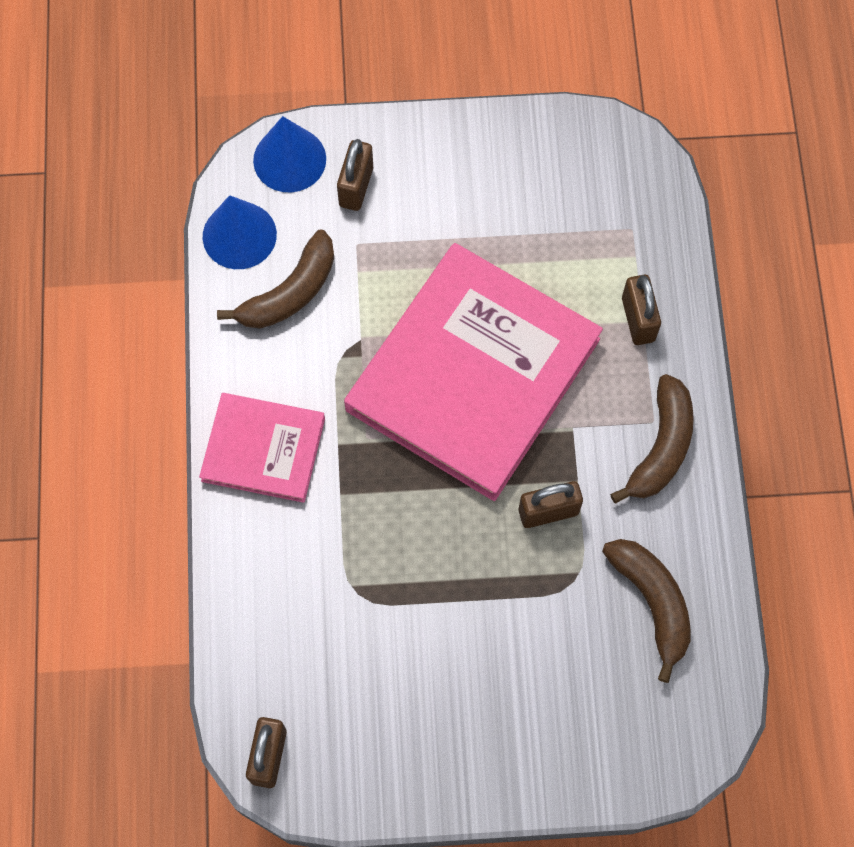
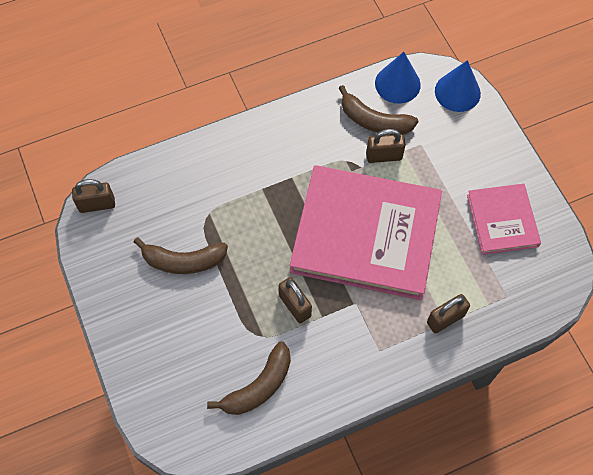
camera: 70 degrees right, 5 degrees down
pink book [199,393,325,503] -> pink book moved to [467,184,541,255]
brown padlock [337,139,373,211] -> brown padlock moved to [366,129,406,163]
brown banana [610,374,694,504] -> brown banana moved to [134,237,228,274]

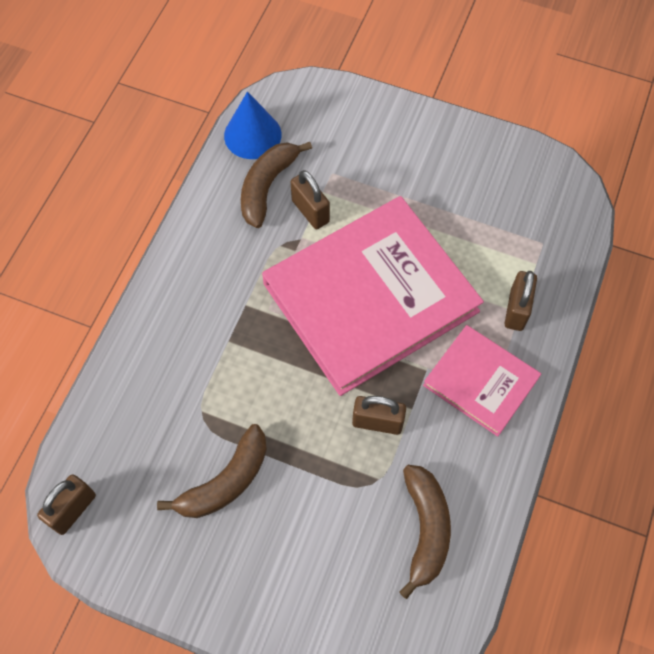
camera: 45 degrees left, 0 degrees up
brown banana [339,85,418,134] -> brown banana turned 135 degrees clockwise [241,142,312,228]
brown padlock [366,129,406,163] -> brown padlock turned 75 degrees counterclockwise [291,170,330,229]
blue cone [435,60,481,112] -> none
pink book [467,184,541,255] -> pink book moved to [423,325,541,437]

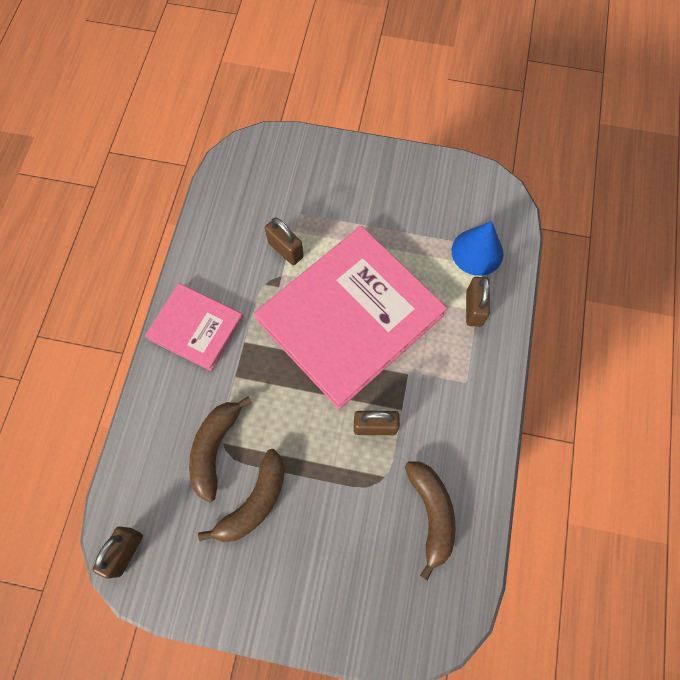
camera: 10 degrees left, 5 degrees up
blue cone [224,91,282,159] -> blue cone moved to [452,221,503,276]
brown banana [241,142,312,228] -> brown banana moved to [189,397,252,502]
pink book [423,325,541,437] -> pink book moved to [145,283,243,371]

